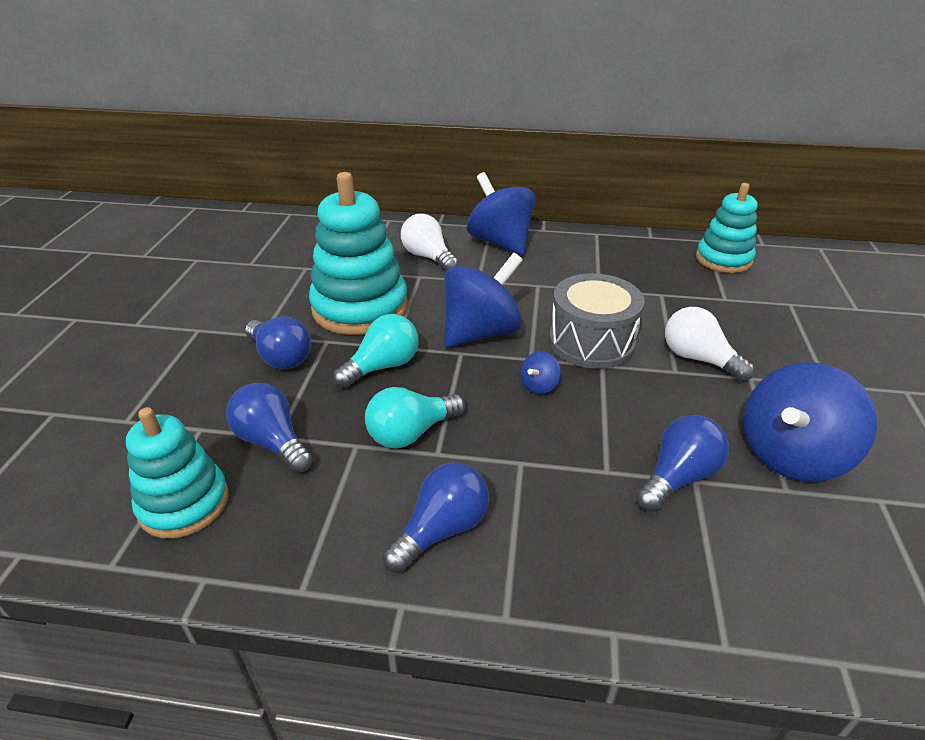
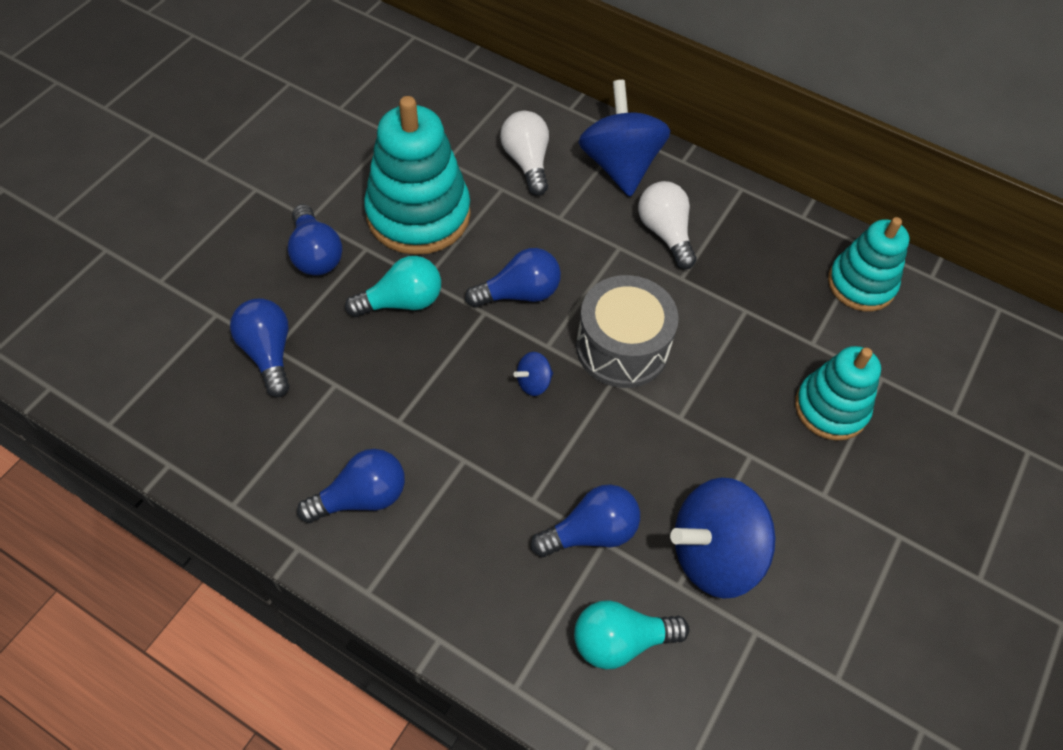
camera: 20 degrees right, 20 degrees up
turquoise stacking toy [126,407,229,539] -> turquoise stacking toy moved to [795,346,881,441]
turquoise light bulb [365,387,465,449] -> turquoise light bulb moved to [574,600,689,669]
blue spinning top [444,253,523,348] -> blue light bulb [465,248,561,307]
white light bulb [665,307,754,381] -> white light bulb moved to [638,181,697,269]

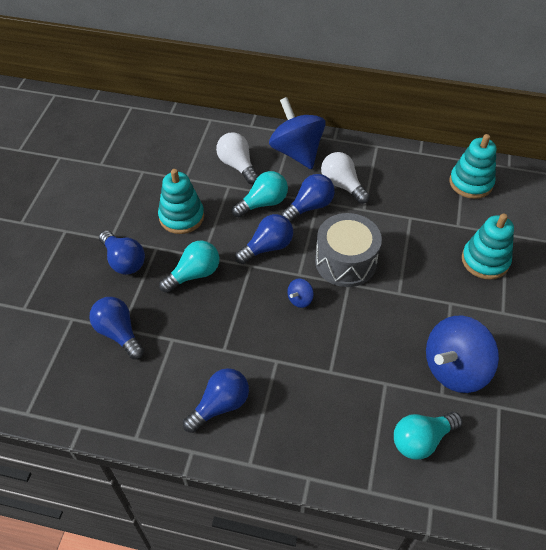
camera: 15 degrees left, 5 degrees down
turquoise stacking toy [364,96,471,255] -> turquoise stacking toy [158,169,204,234], size x0.64
blue light bulb [531,484,640,557] -> blue light bulb moved to [281,174,335,222]
none -> turquoise light bulb [232,171,288,218]

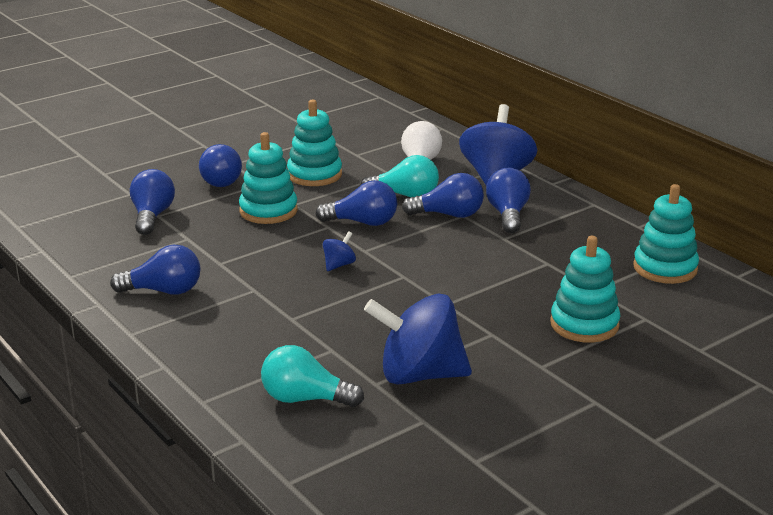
camera: 40 degrees right, 25 degrees down
turquoise light bulb [159,240,219,293] -> turquoise stacking toy [239,132,298,224]
blue spinning top [287,279,314,308] -> blue spinning top turned 135 degrees clockwise [323,231,356,271]
grey drum [315,213,382,287] -> none
white light bulb [321,152,370,204] -> blue light bulb [486,168,531,233]

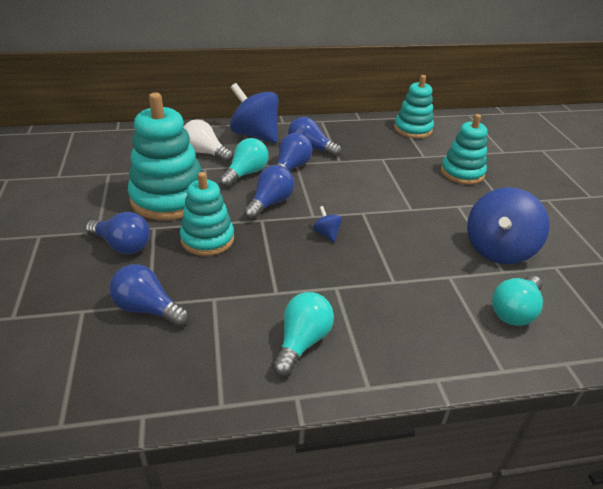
camera: 65 degrees left, 10 degrees up
blue light bulb [110,244,200,294] -> turquoise light bulb [272,292,334,377]
turquoise stacking toy [287,99,342,186] -> turquoise stacking toy [128,93,201,220], size x1.57

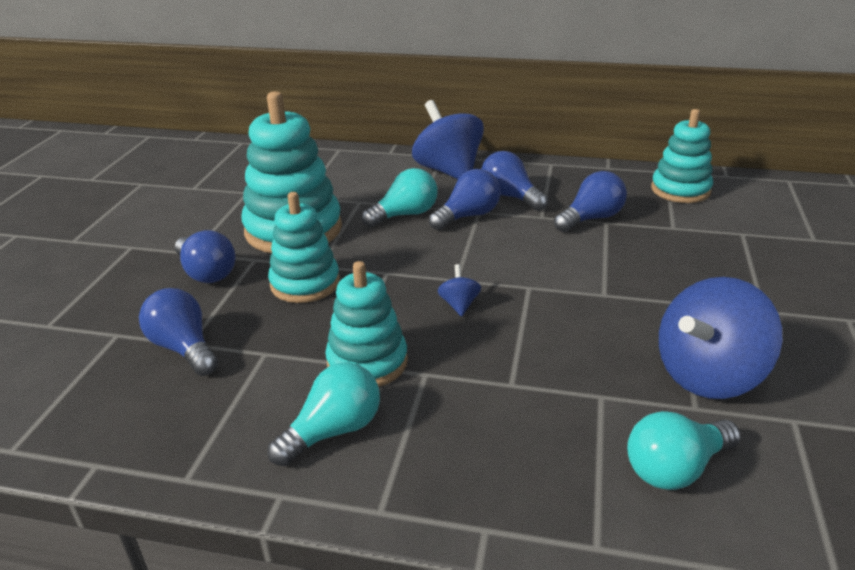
camera: 25 degrees right, 5 degrees down
white light bulb [183,119,233,163] -> none
blue light bulb [244,165,294,220] -> blue light bulb moved to [554,171,627,232]
turquoise stacking toy [441,114,488,185] -> turquoise stacking toy moved to [325,261,408,387]

